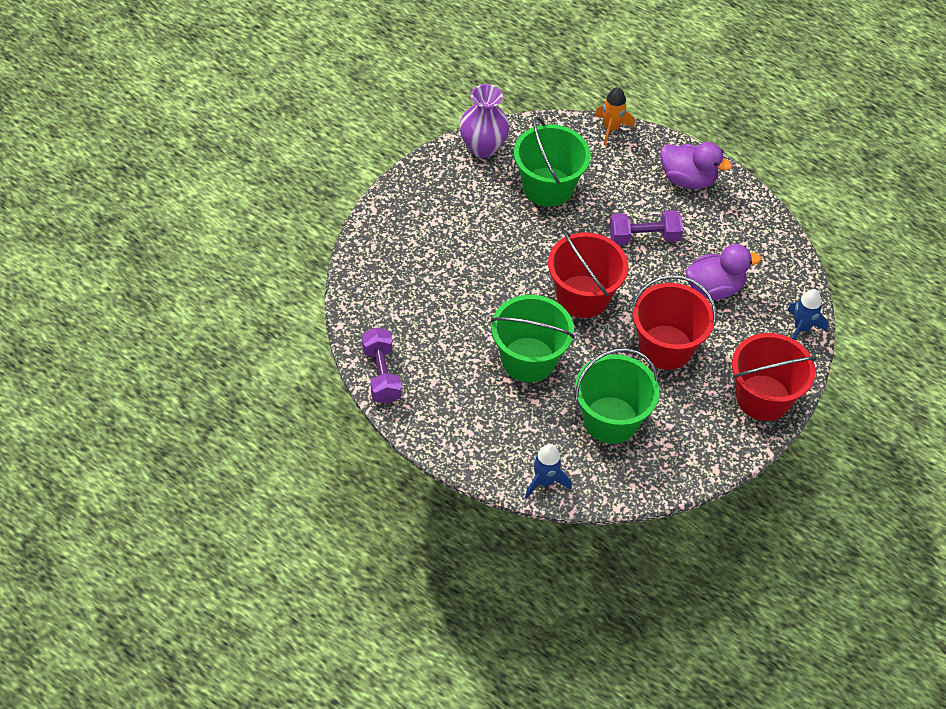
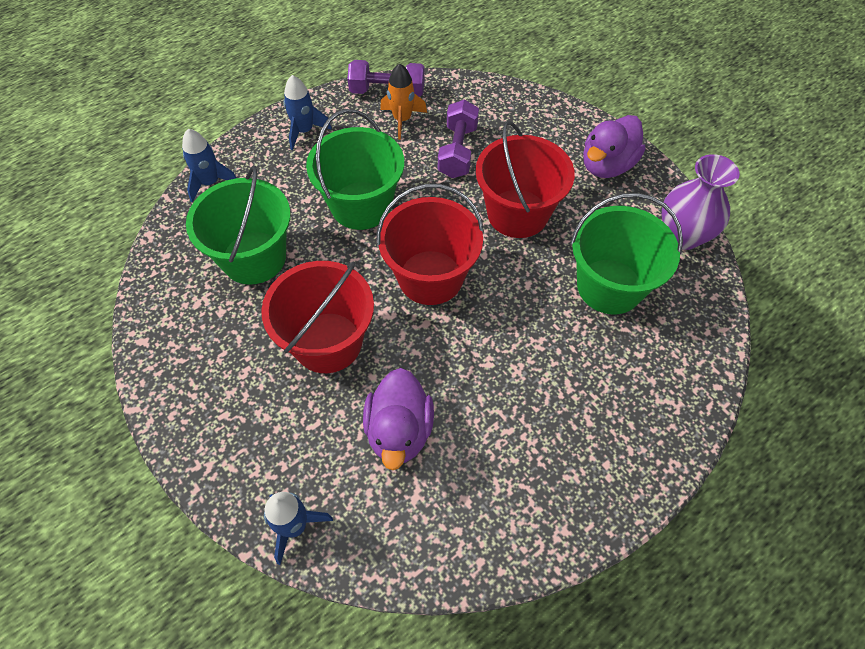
camera: 110 degrees right, 5 degrees up
orange rocket [594,87,634,146] -> orange rocket moved to [380,63,427,140]
purple dumbbell [609,210,683,245] -> purple dumbbell moved to [438,99,479,178]
purple duck [660,142,732,189] -> purple duck moved to [583,115,645,178]
red bucket [732,333,816,421] -> red bucket moved to [476,121,575,238]
none -> blue rocket [283,75,332,150]

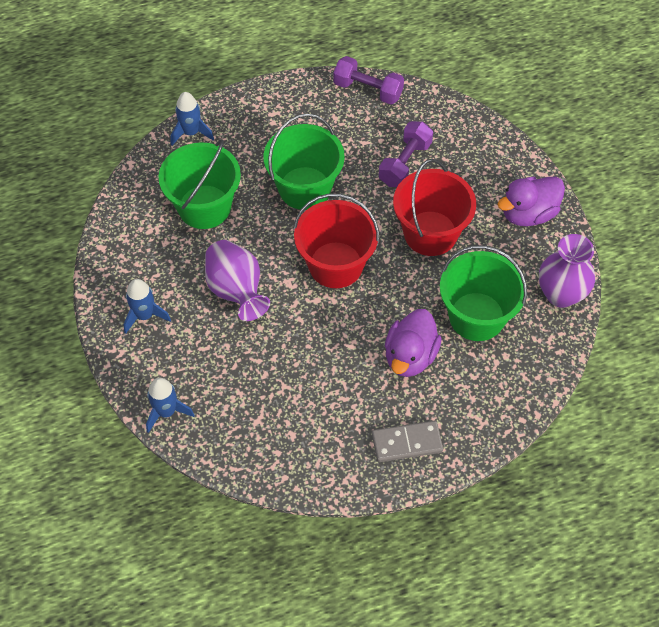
camera: 20 degrees right, 0 degrees up
red bucket [261,261,374,373] -> purple vase [205,240,270,321]
blue rocket [283,75,332,150] -> blue rocket moved to [124,279,171,334]
purple duck [363,368,434,470] -> purple duck moved to [385,309,442,377]
orange rocket [380,63,427,140] -> none
none -> grey domino [372,421,443,462]

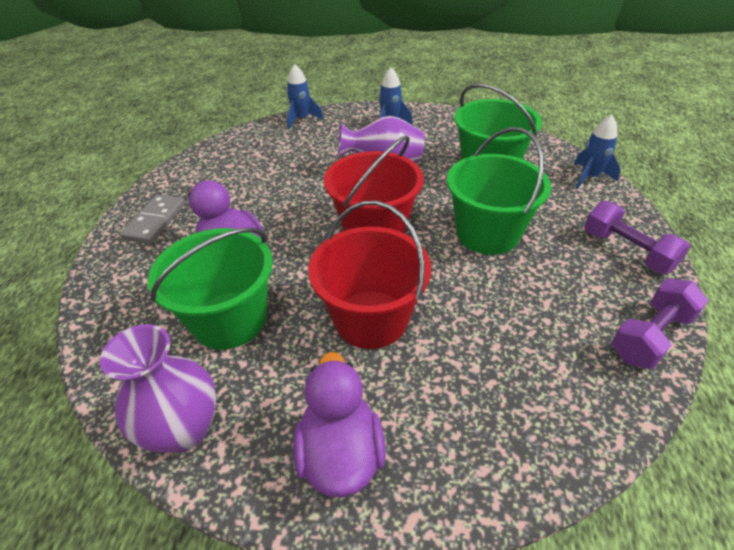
camera: 115 degrees right, 15 degrees down
purple dumbbell [379,121,433,187] -> purple dumbbell moved to [584,201,691,274]

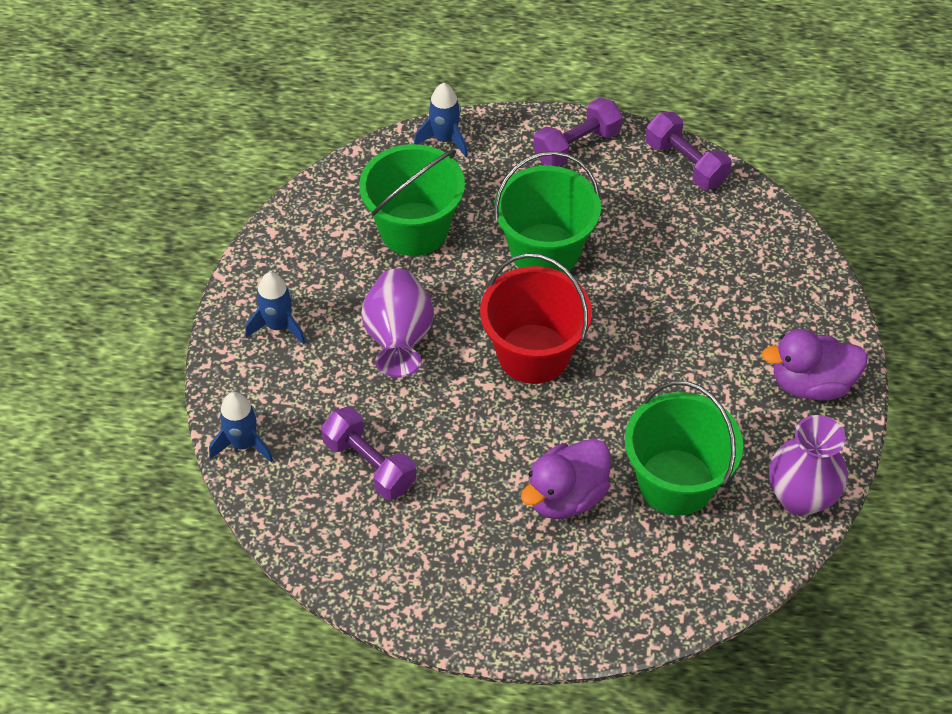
camera: 90 degrees left, 10 degrees up
grey domino [120,195,185,244] -> none
red bucket [308,201,431,349] -> none
none -> purple dumbbell [321,407,416,500]

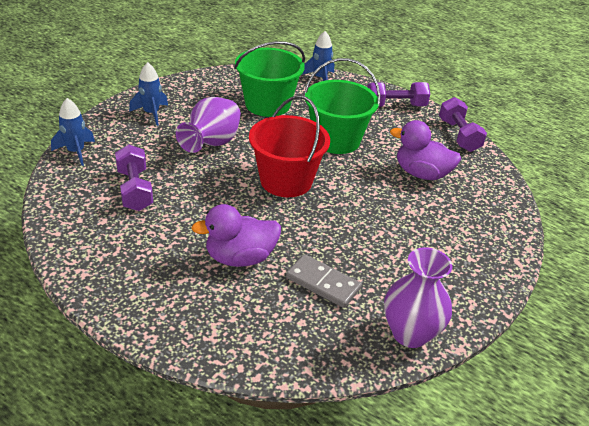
camera: 25 degrees right, 15 degrees down
green bucket [625,381,743,516] -> grey domino [286,254,362,308]
purple duck [762,329,868,400] -> purple duck moved to [390,120,461,180]

